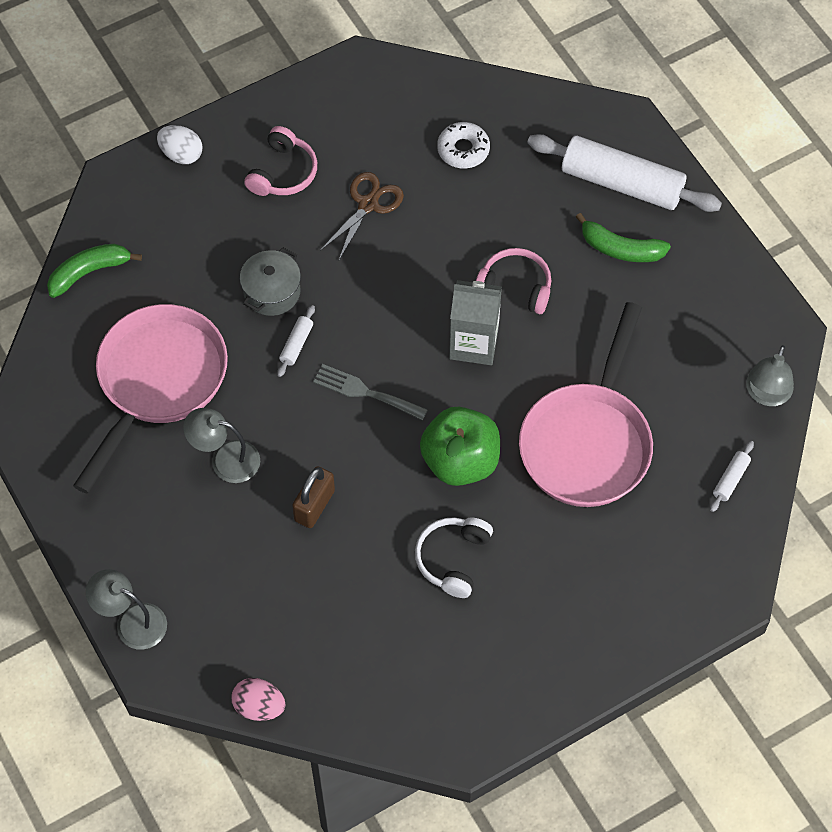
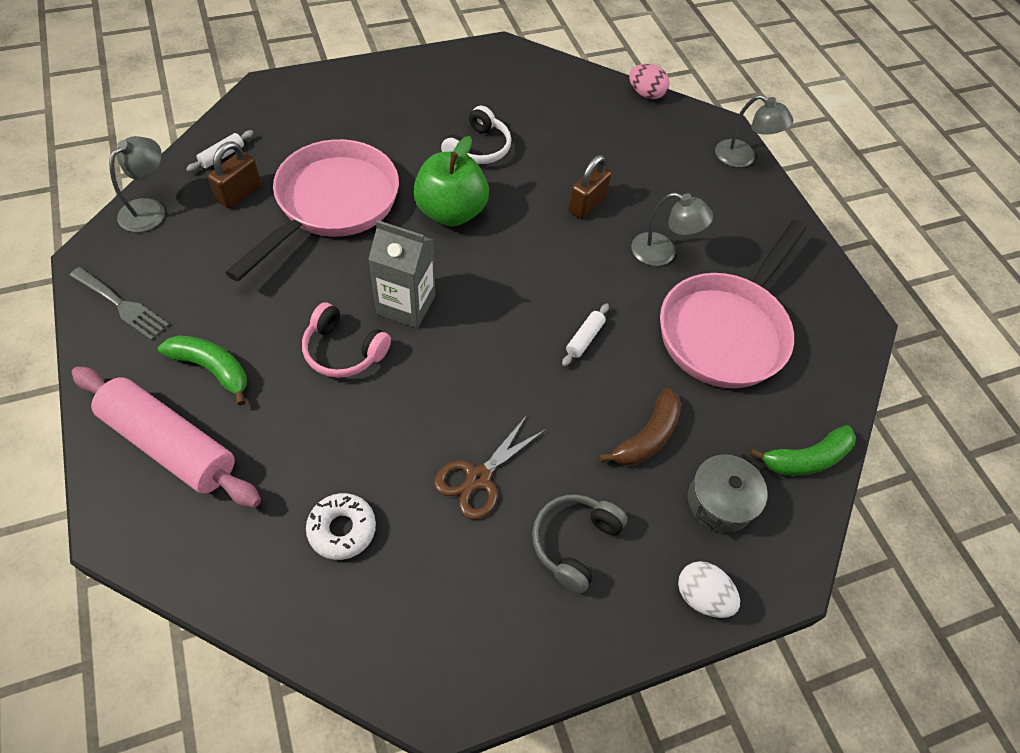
camera: 175 degrees left, 5 degrees down
grey pot [240,248,301,316] -> grey pot moved to [688,454,768,533]
pink headphones [244,126,317,196] -> grey headphones [532,494,627,593]
grey fork [313,364,428,421] -> grey fork moved to [69,267,169,340]
white rolling pin [527,134,722,212] -> pink rolling pin [72,366,261,508]
none -> brown padlock [208,142,261,209]
none -> brown banana [599,388,681,466]

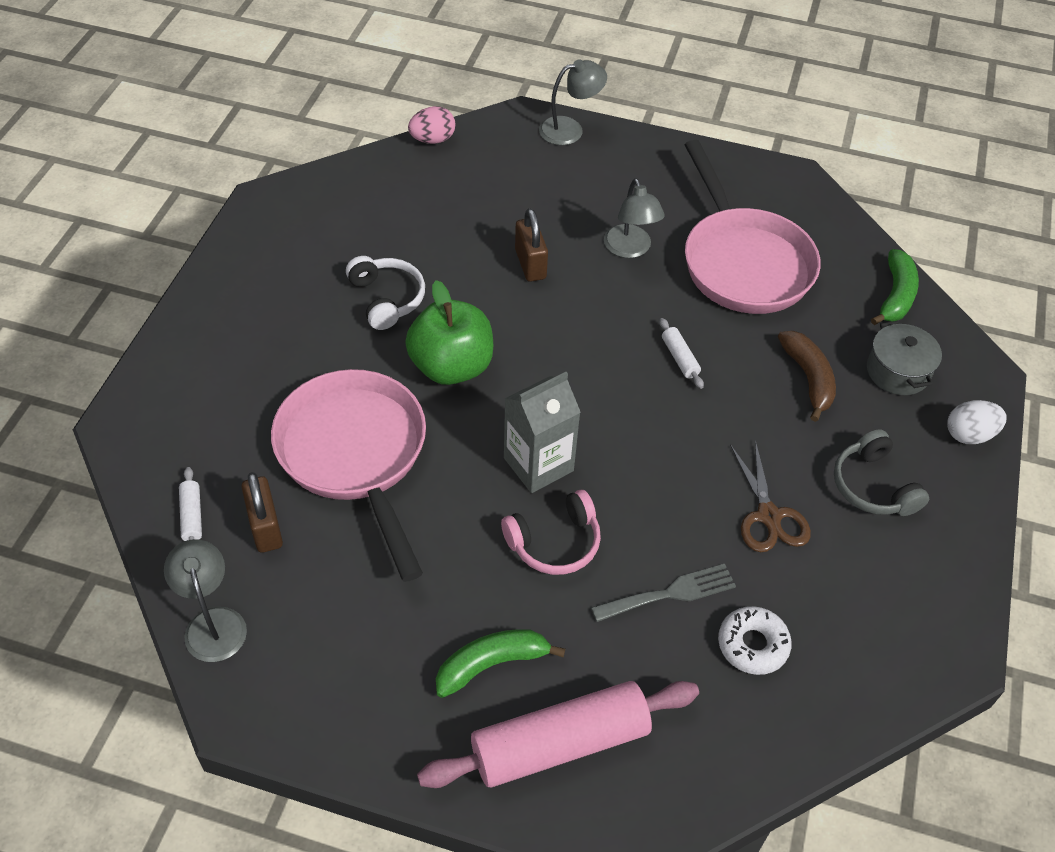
camera: 50 degrees left, 5 degrees down
grey fork [69,267,169,340] -> grey fork moved to [591,564,736,622]
grey lamp [631,192,713,266] -> grey lamp turned 105 degrees clockwise [604,178,665,258]

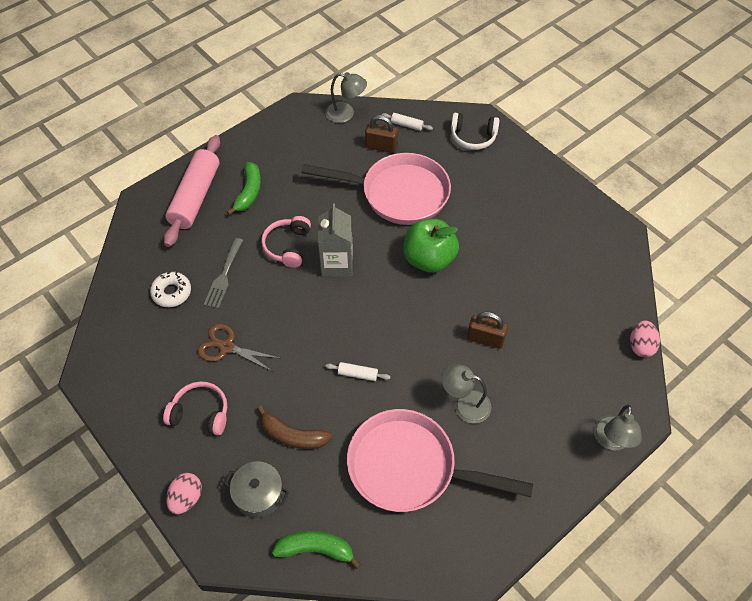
camera: 125 degrees right, 5 degrees up
white headphones [346,256,425,330] -> white headphones moved to [451,113,499,150]
grey headphones [834,429,929,516] -> pink headphones [163,381,227,435]
green banana [871,249,919,325] -> green banana turned 135 degrees clockwise [272,531,361,569]
white egg [947,400,1007,444] -> pink egg [166,473,202,514]

